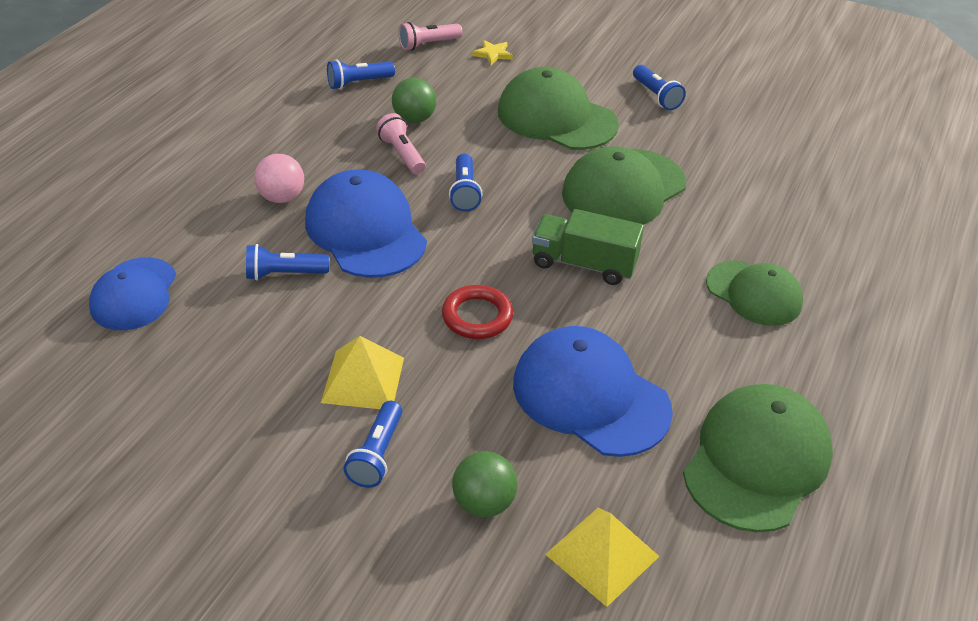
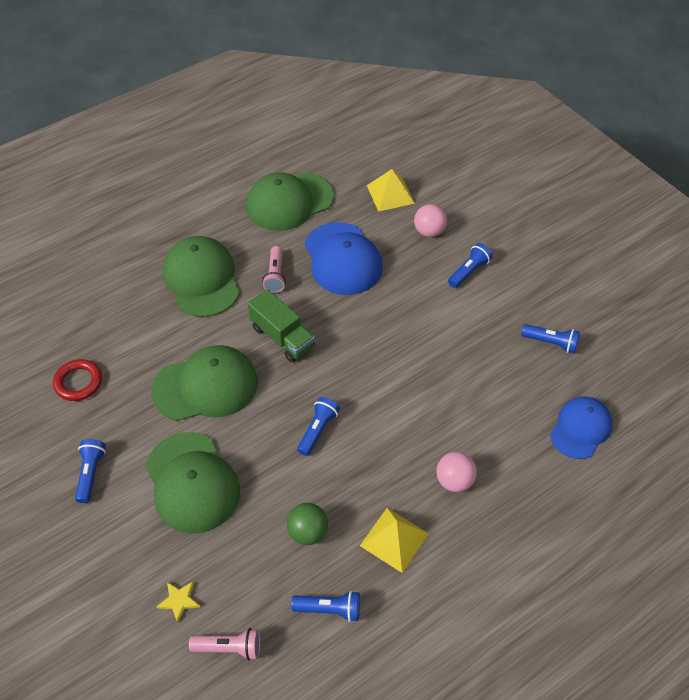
camera: 150 degrees left, 10 degrees up
blue flashlight [246,244,329,280] -> blue flashlight moved to [521,324,580,353]
blue cap [305,169,427,278] -> none
yellow pyramid [321,336,404,409] -> yellow pyramid moved to [360,508,429,573]
pink flashlight [376,113,426,175] -> pink flashlight moved to [262,246,286,293]
red ring [442,285,513,339] -> red ring moved to [53,359,102,401]
green ball [452,451,518,517] -> pink ball [414,204,447,237]
green cap [706,260,803,326] -> green cap [162,236,240,317], size x1.52

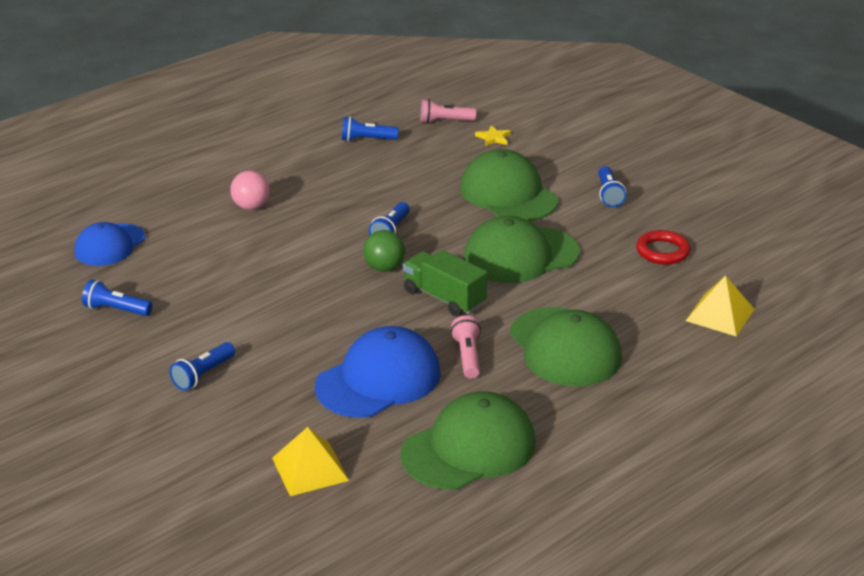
camera: 175 degrees right, 20 degrees down
green ball [287,503,328,545] -> green ball moved to [363,230,405,272]
blue cap [304,222,383,295] -> blue cap turned 75 degrees clockwise [315,326,441,418]
yellow pyramid [360,508,429,573] -> yellow pyramid moved to [686,275,754,337]
pink ball [414,204,447,237] -> none

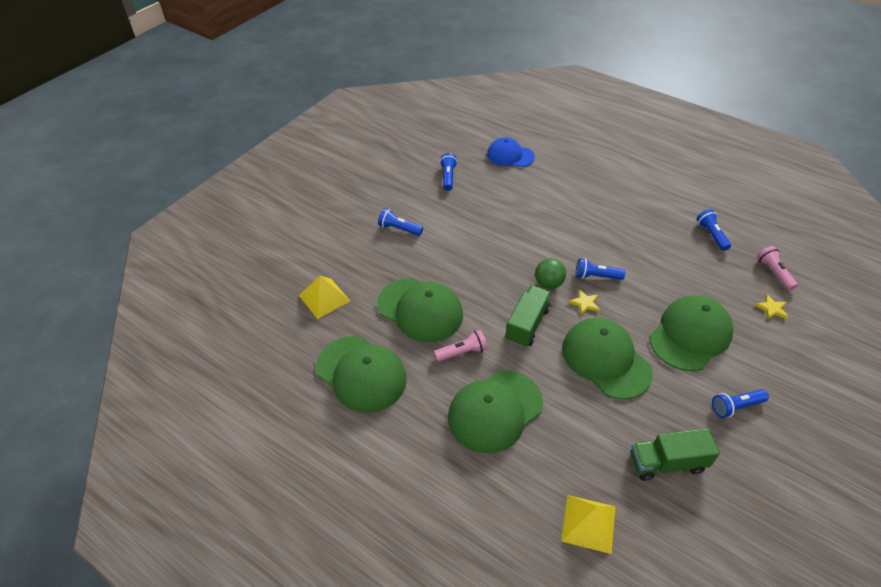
camera: 75 degrees right, 15 degrees up
pink ball [230,171,270,210] -> none
blue cap [315,326,441,418] -> green cap [377,278,463,342]
red ring [636,230,691,264] -> green truck [630,428,720,481]
none -> yellow star [569,289,600,315]

